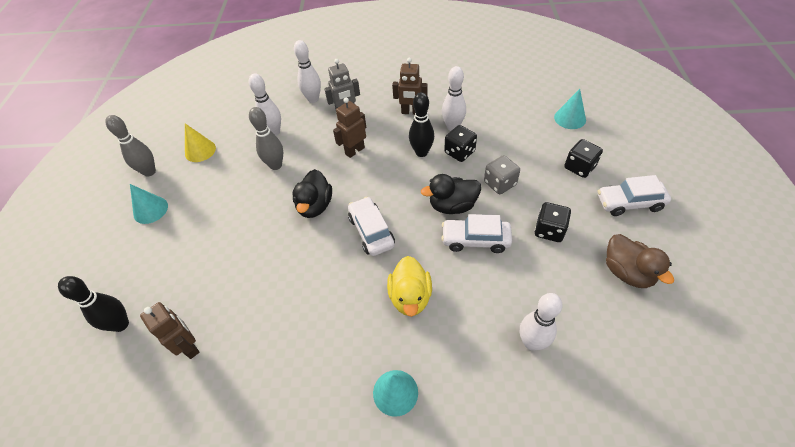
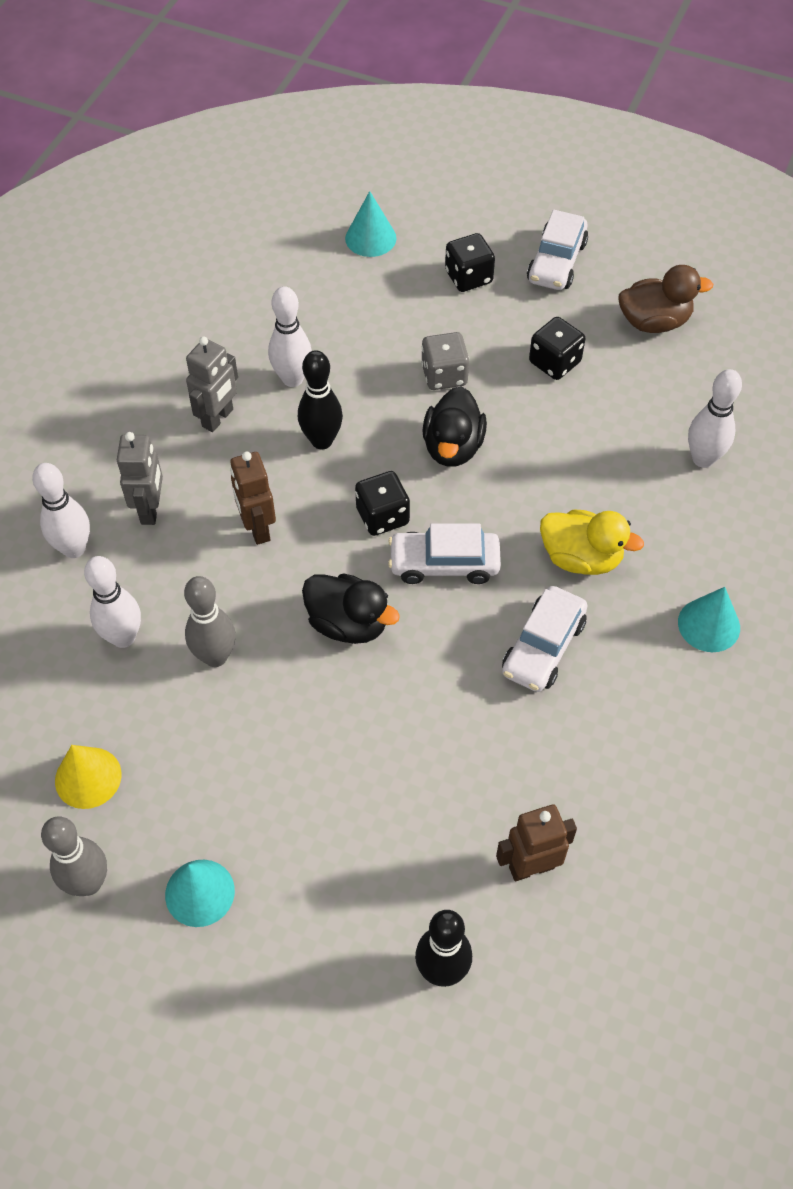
camera: 70 degrees left, 5 degrees up
brown robot [392,58,428,115] -> grey robot [186,337,238,432]
white car [441,214,512,253] -> white car moved to [502,586,588,692]
black dice [444,125,477,162] -> black dice moved to [355,471,410,536]

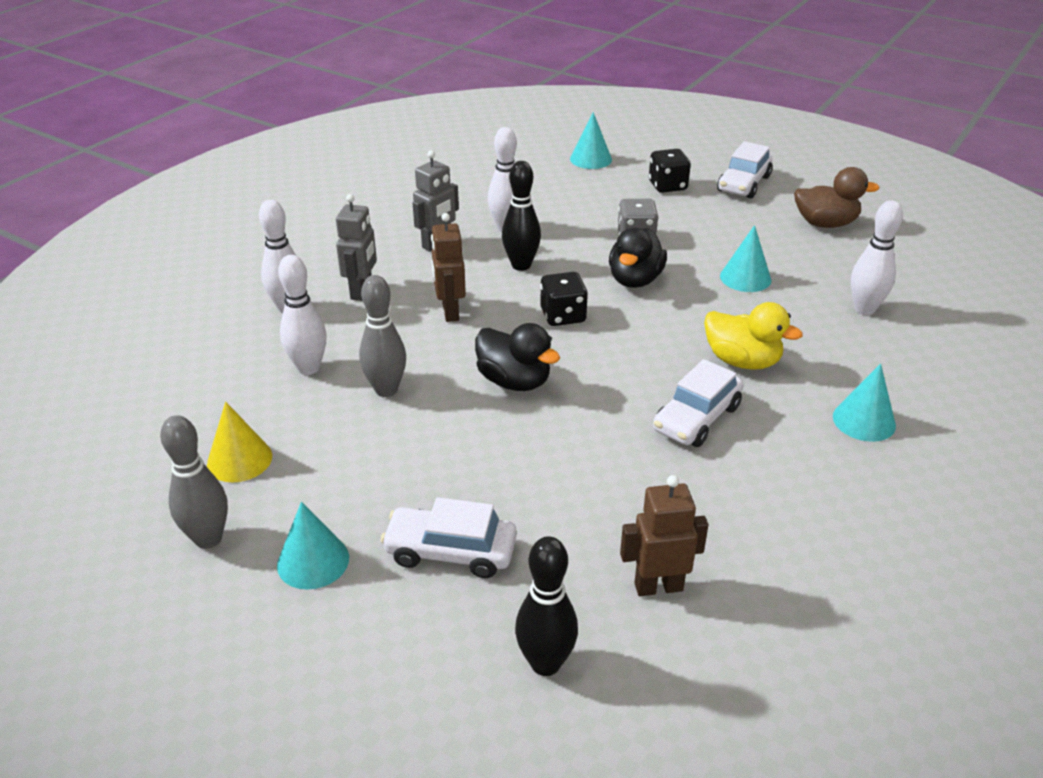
camera: 10 degrees right, 20 degrees down
white car [388,523,501,584] -> white car moved to [381,497,517,578]
black dice [529,317,585,380] -> none
none -> turquoise cone [720,225,771,292]

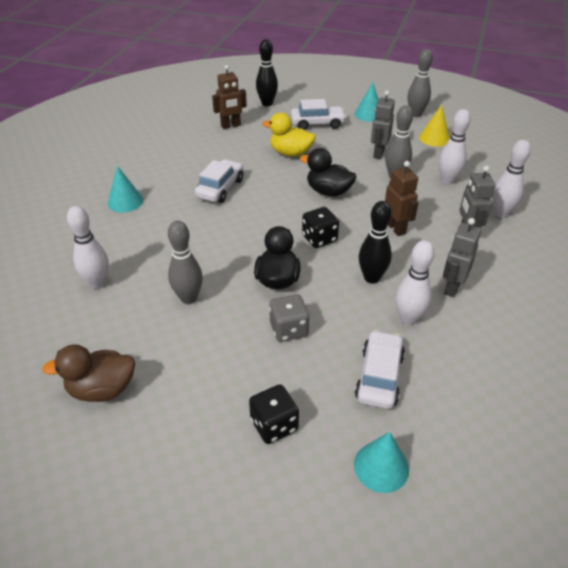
camera: 165 degrees right, 5 degrees up
yellow duck [704,302,803,370] -> yellow duck moved to [262,113,316,157]
white car [717,141,773,199] -> white car moved to [355,330,405,409]
turquoise cone [720,225,771,292] -> grey bowling pin [168,221,203,304]
none -> grey robot [371,91,395,159]

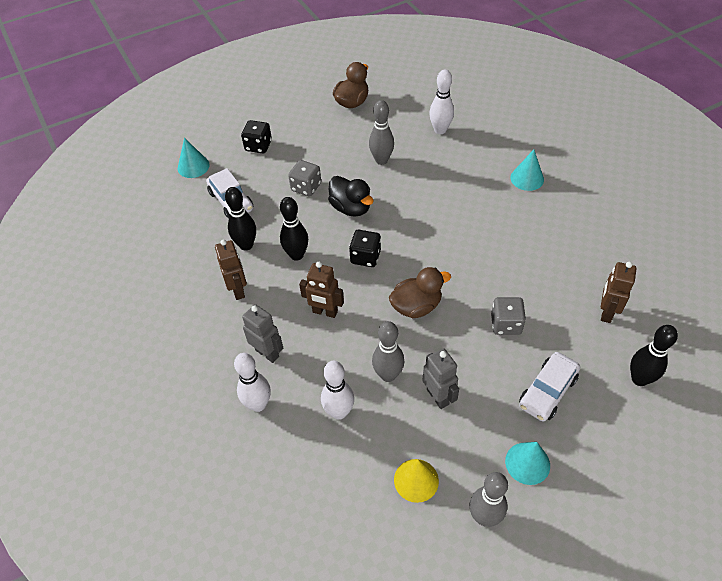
camera: 135 degrees right, 10 degrees up
white car [195,159,243,203] -> none
yellow duck [262,113,316,157] -> grey dice [491,297,526,335]
black duck [300,148,357,196] -> brown duck [389,267,451,318]
white bowling pin [396,240,434,325] -> black bowling pin [225,187,256,251]
grey robot [443,218,481,297] -> brown robot [215,239,247,300]

